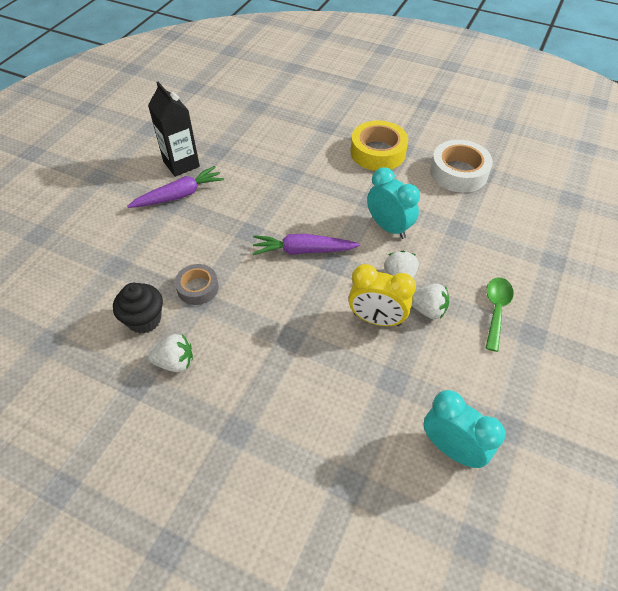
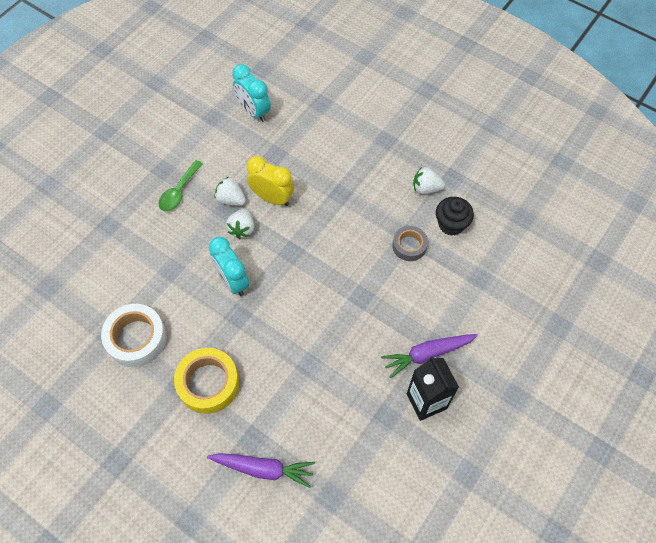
camera: 170 degrees left, 10 degrees up
purple carrot [252,234,360,255] -> purple carrot moved to [207,453,315,488]

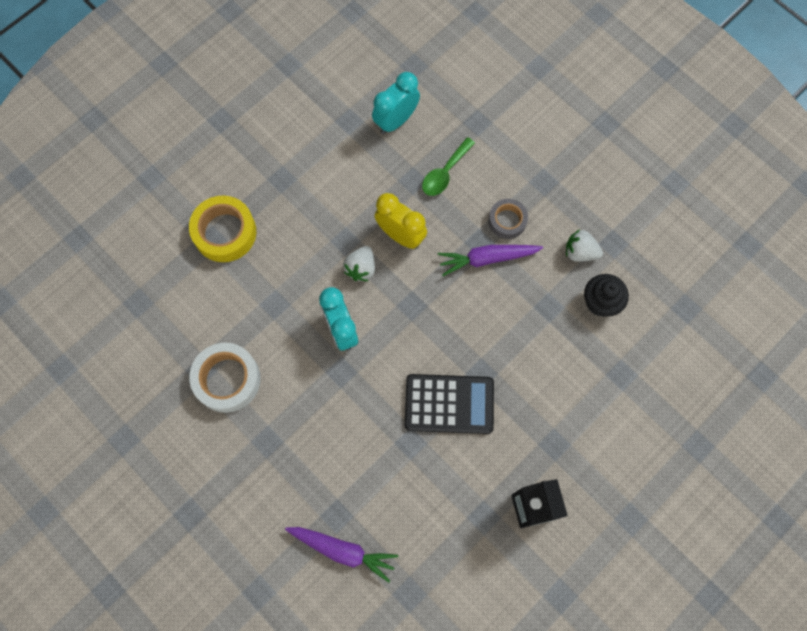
camera: 10 degrees right, 10 degrees up
green spoon [159,160,203,211] -> green spoon moved to [422,137,475,196]
yellow tape [174,348,239,414] -> yellow tape moved to [189,196,256,262]
white strawberry [214,177,246,206] -> none
turquoise clock [232,64,271,122] -> turquoise clock turned 75 degrees clockwise [372,72,420,134]
purple carrot [381,334,478,378] -> purple carrot moved to [438,245,543,276]
grey tape [392,226,428,261] -> grey tape moved to [488,199,528,239]
none -> black calculator [405,374,494,434]

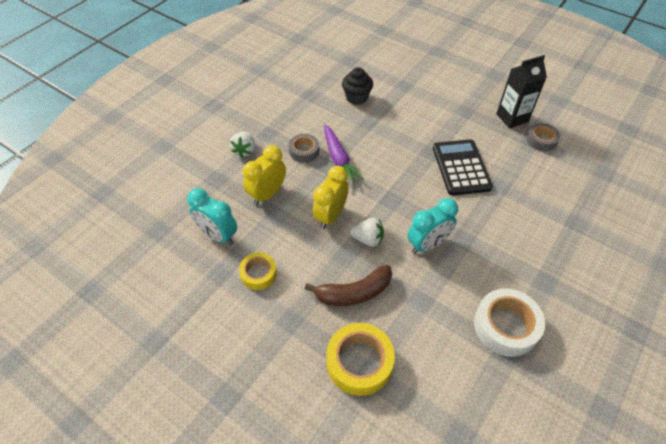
camera: 100 degrees left, 20 degrees down
purple carrot [285,527,398,583] -> none
green spoon [422,137,475,196] -> yellow clock [243,145,286,205]
white strawberry [566,229,603,262] -> white strawberry moved to [230,132,255,157]
none -> yellow tape [239,253,277,290]
none -> brown banana [305,265,392,306]
none -> grey tape [526,123,560,151]

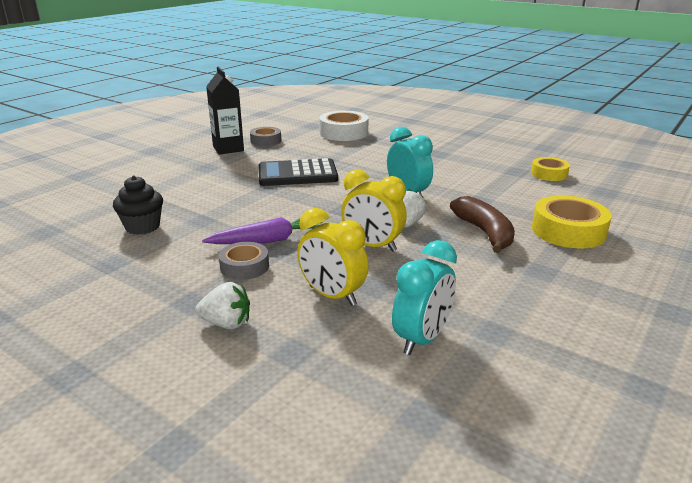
camera: 90 degrees left, 25 degrees down
yellow tape [239,253,277,290] -> yellow tape moved to [531,157,570,181]
white tape [474,288,545,357] -> white tape moved to [319,111,368,141]

